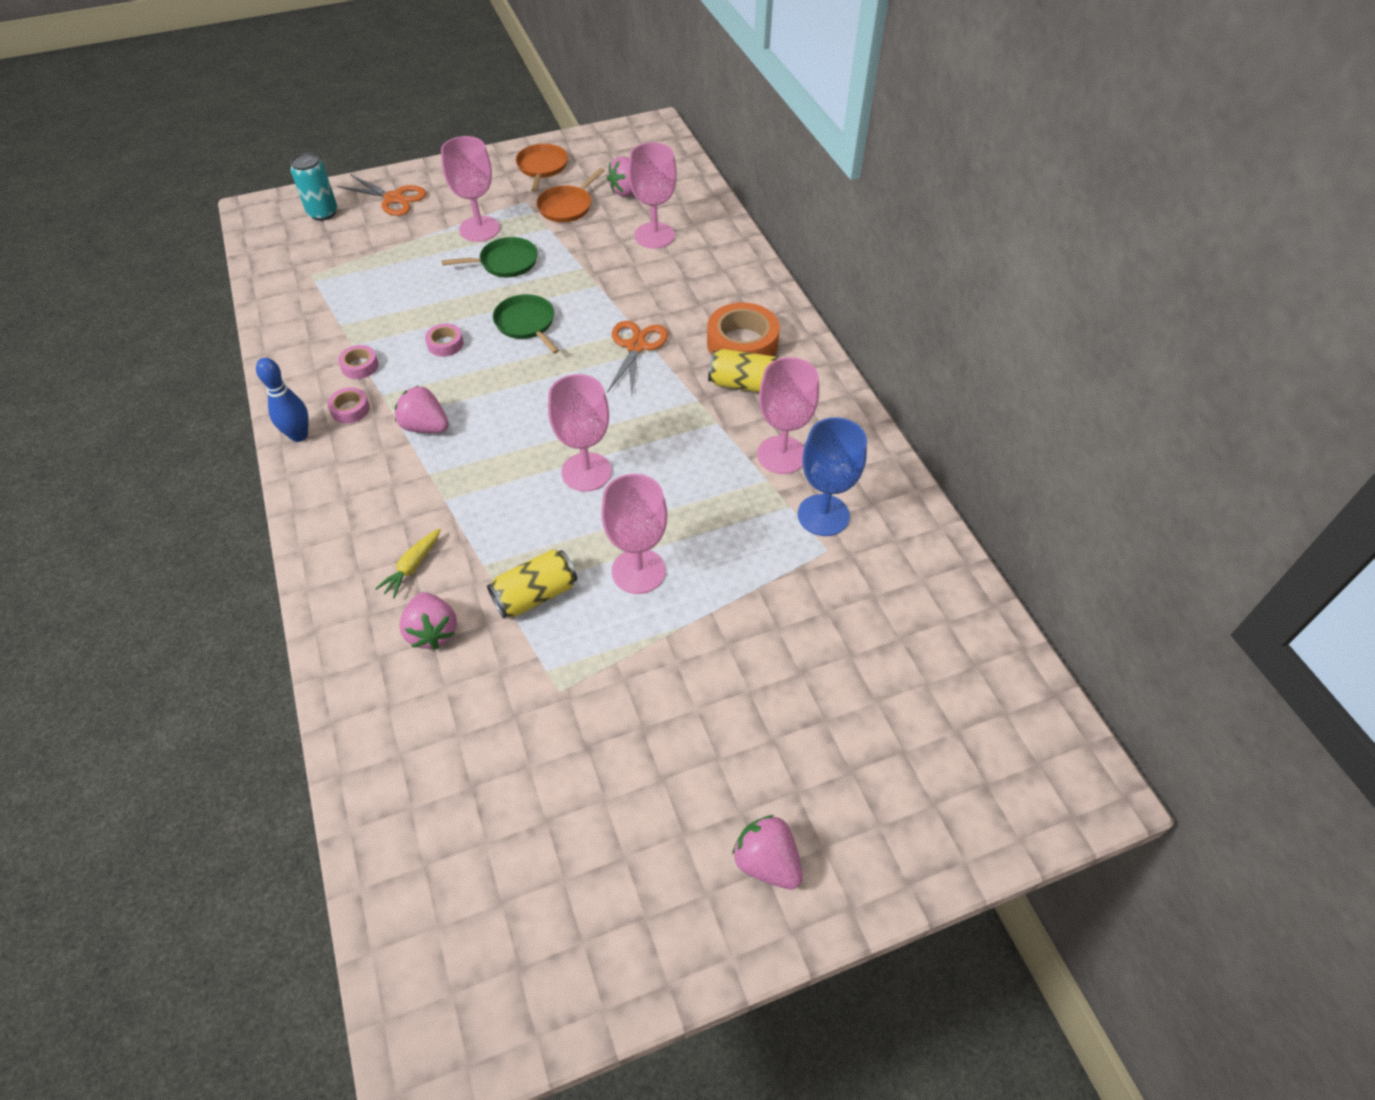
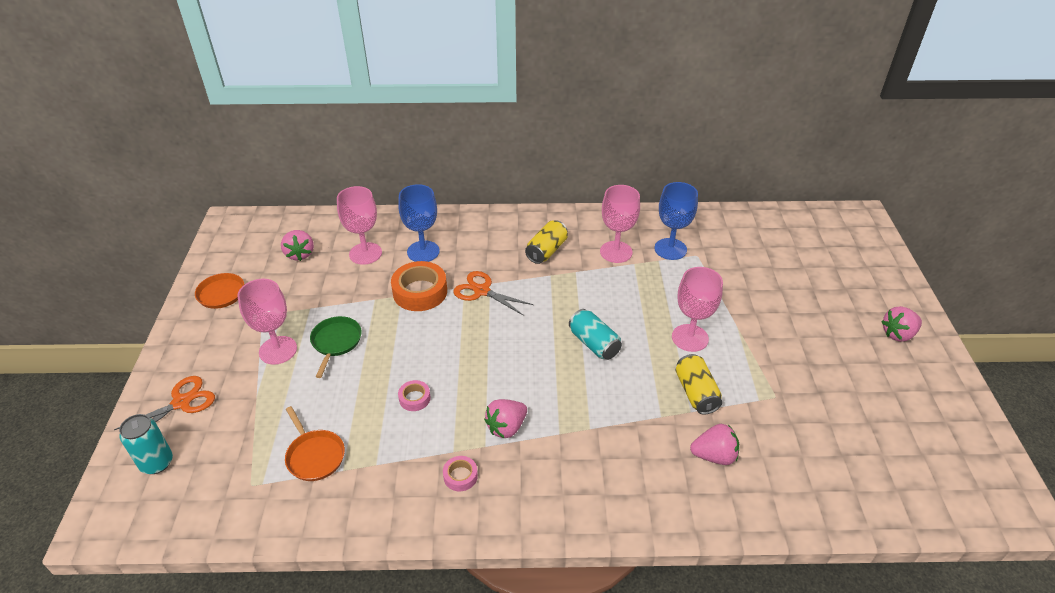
camera: 70 degrees left, 10 degrees down
blue bowling pin [256,358,309,442] -> none
pink tape [338,345,379,379] -> none
yellow carrot [375,528,441,598] -> none
green pan [493,294,559,354] -> none
orange pan [536,168,605,222] -> orange pan moved to [285,406,345,481]
pink goblet [548,374,612,492] -> turquoise can [569,309,622,360]
orange tape [707,302,780,356] -> orange tape moved to [391,261,447,311]
none -> blue goblet [398,184,440,262]

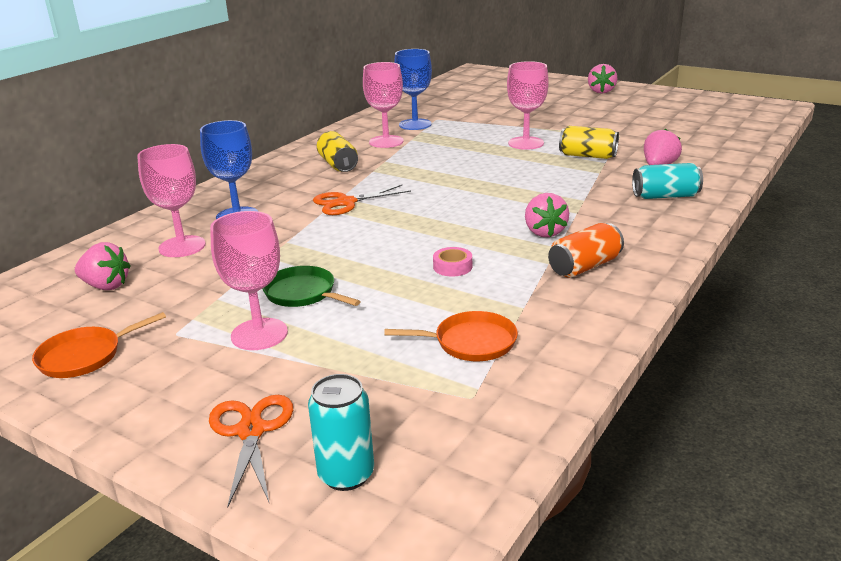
camera: 55 degrees left, 15 degrees down
orange tape [391,261,447,311] -> none
pink tape [443,456,478,491] -> orange can [548,223,624,278]
turquoise can [569,309,622,360] -> turquoise can moved to [632,163,703,199]

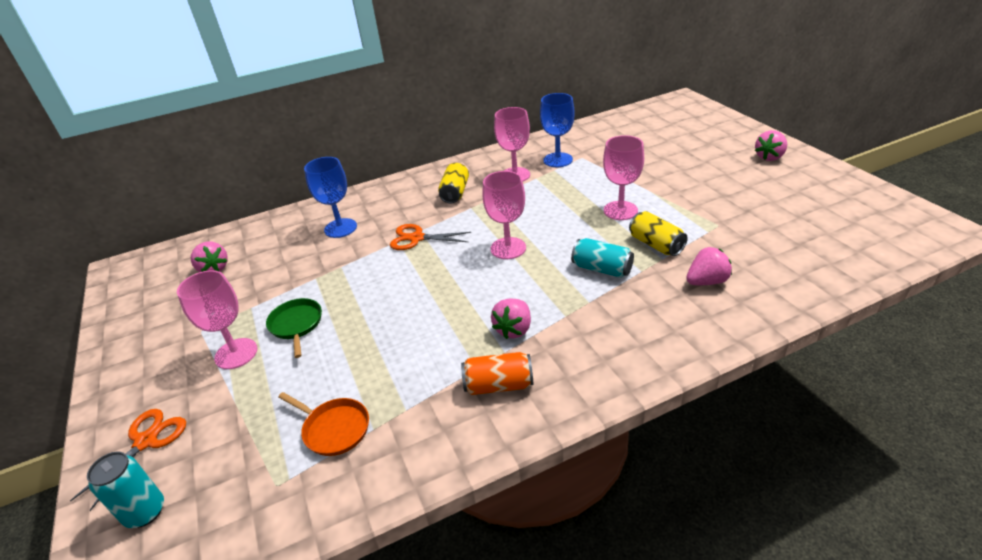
camera: 35 degrees right, 10 degrees up
orange pan [32,312,166,378] -> none
pink goblet [137,144,206,257] -> pink goblet moved to [482,171,526,259]
pink tape [433,247,472,277] -> none
turquoise can [632,163,703,199] -> turquoise can moved to [571,238,634,278]

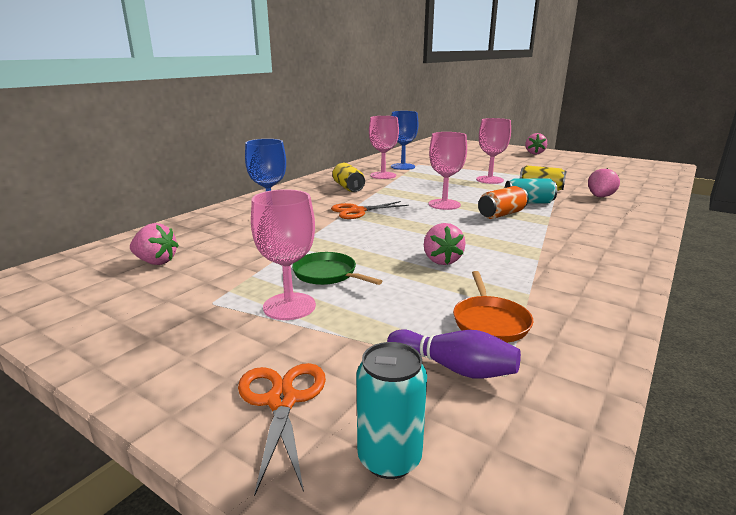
camera: 35 degrees left, 15 degrees down
orange pan [278,392,369,456] -> orange pan turned 90 degrees clockwise [453,271,533,343]
orange can [461,352,533,395] -> orange can moved to [478,186,529,219]
pink strawberry [491,299,531,339] -> pink strawberry moved to [424,223,466,265]
none -> purple bowling pin [387,329,521,379]

